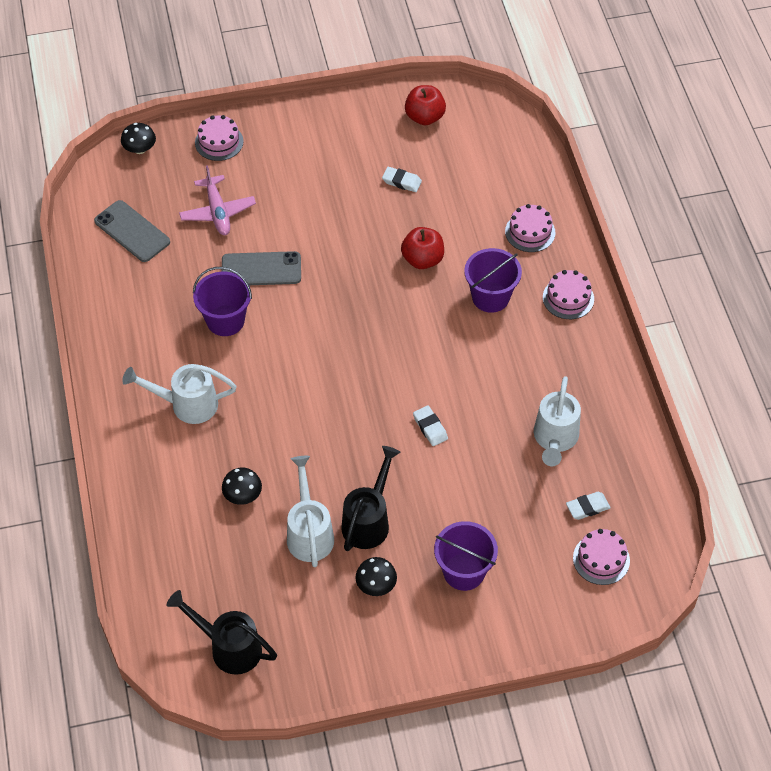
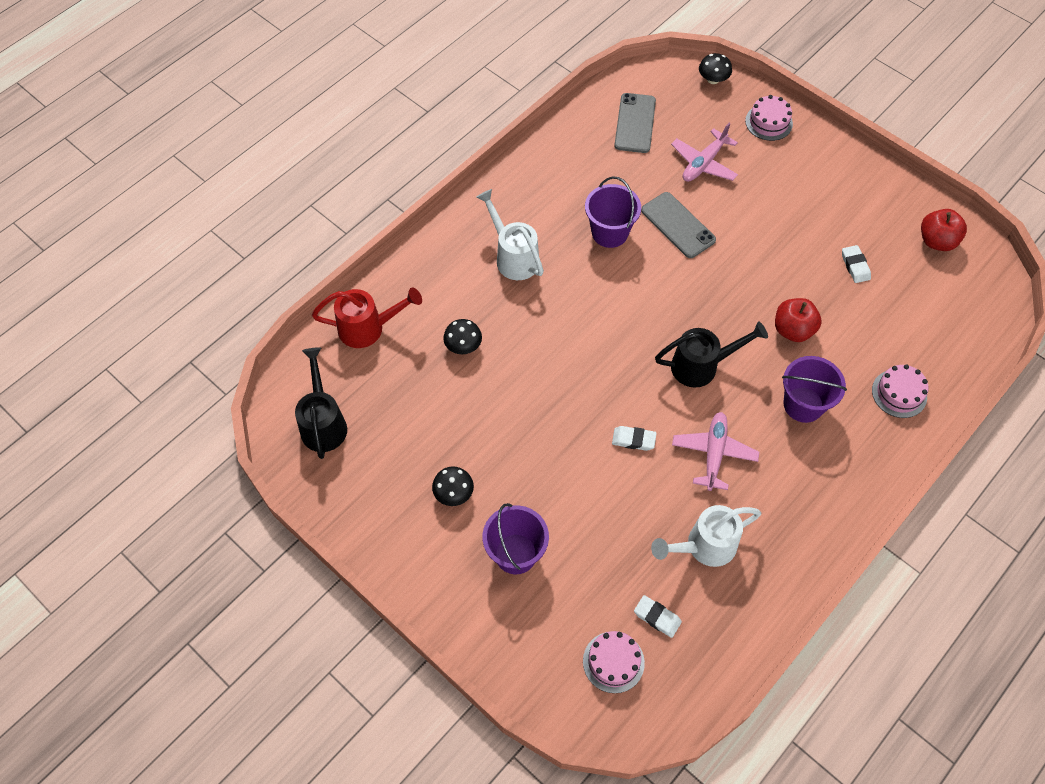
camera: 55 degrees right, 5 degrees up
white watering can [287,456,334,567] -> none
black watering can [341,446,400,551] -> black watering can moved to [655,321,768,388]
white eraser [413,405,448,446] -> white eraser turned 75 degrees clockwise [612,426,657,451]
pink cake [543,270,594,319] -> none
none -> red watering can [312,288,422,348]
none -> pink plane [672,412,759,491]

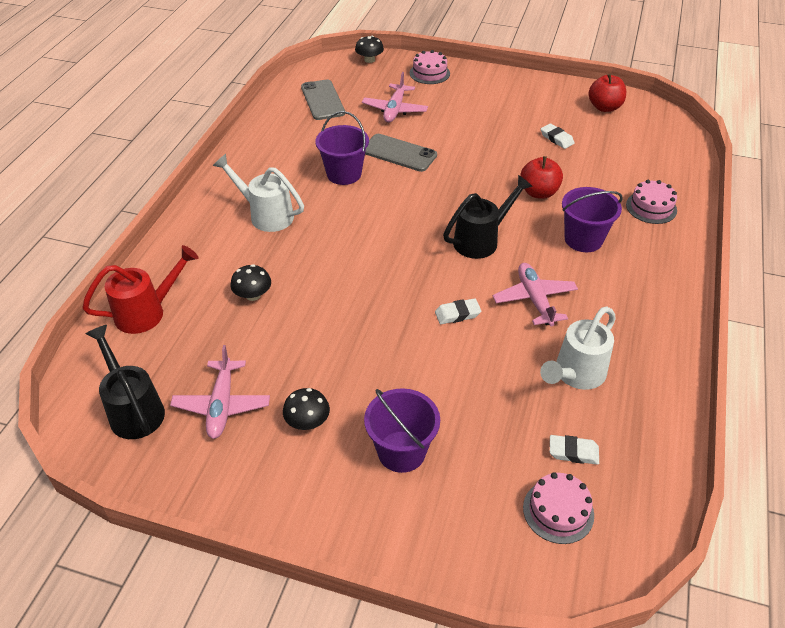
camera: 25 degrees left, 15 degrees down
none -> pink plane [170,345,270,439]

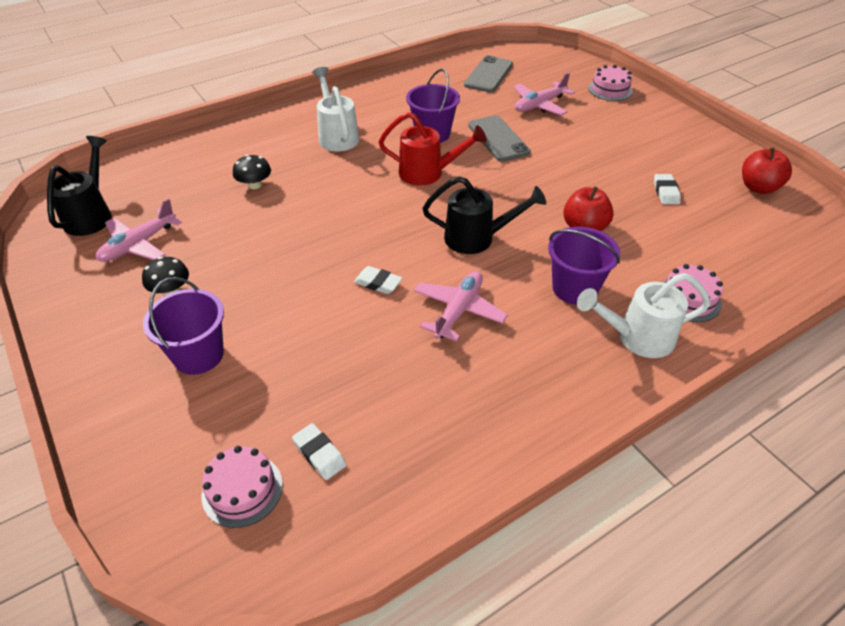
camera: 40 degrees right, 0 degrees up
red watering can [82,245,198,334] -> red watering can moved to [379,112,487,186]
black mushroom [355,36,384,63] -> none
white watering can [540,306,616,390] -> white watering can moved to [577,273,711,358]

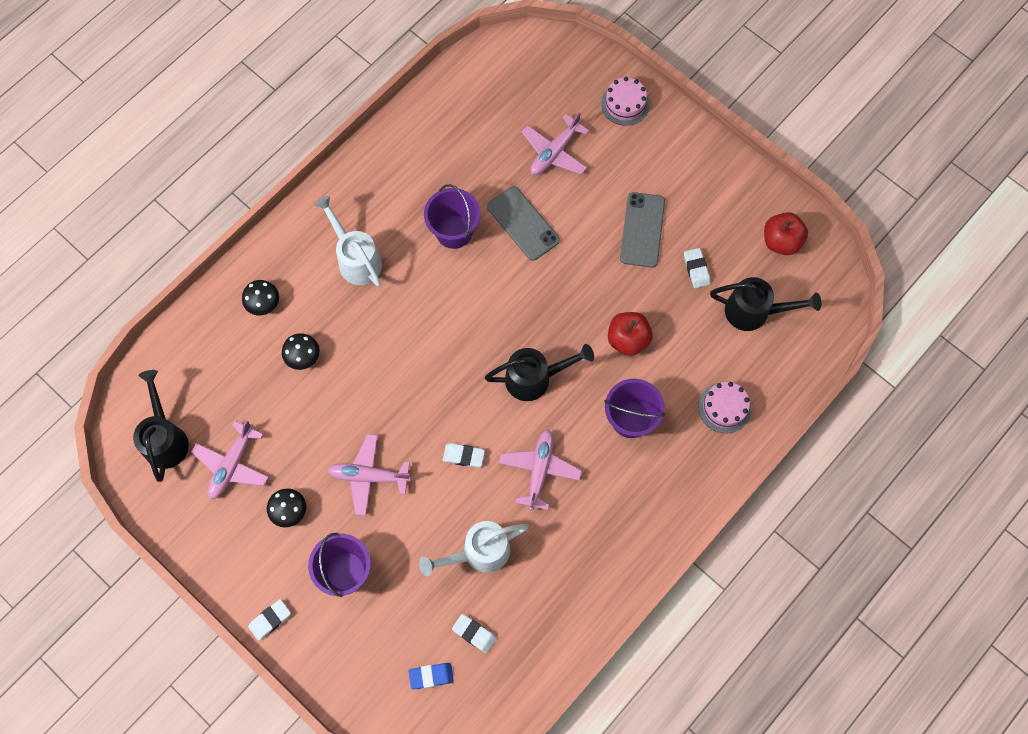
camera: 15 degrees left, 25 degrees up
pink cake [202,446,283,528] -> blue eraser [409,663,454,689]
red watering can [379,112,487,186] -> none
grey phone [464,55,513,92] -> grey phone moved to [620,192,665,268]
white watering can [577,273,711,358] -> white watering can moved to [419,521,528,576]
none -> black mushroom [242,280,279,316]
none -> white eraser [248,599,291,641]
none -> pink plane [328,434,411,516]
none -> black watering can [710,277,821,331]

